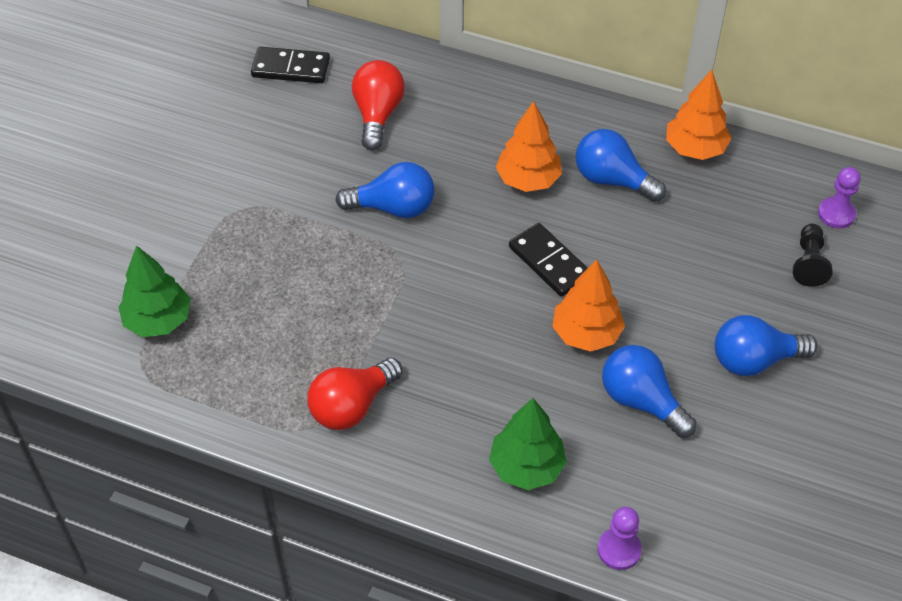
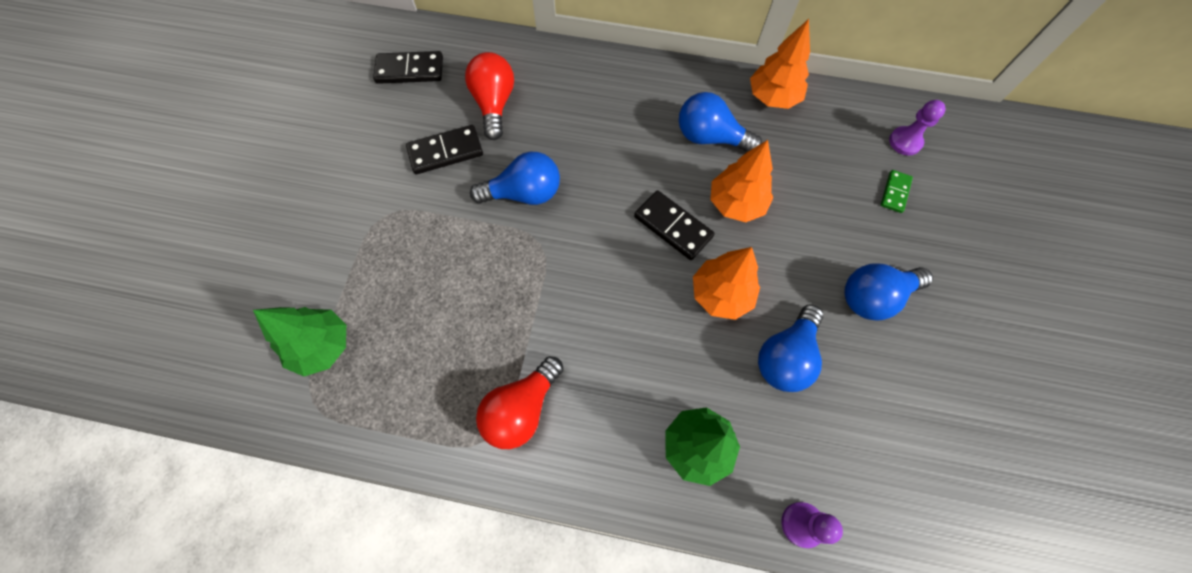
camera: 10 degrees left, 15 degrees up
orange tree [496,101,562,192] -> orange tree moved to [710,140,773,222]
blue light bulb [602,345,697,438] -> blue light bulb turned 90 degrees counterclockwise [758,305,823,392]
black pawn [793,224,832,287] -> green domino [881,170,913,213]
none -> black domino [406,125,483,174]

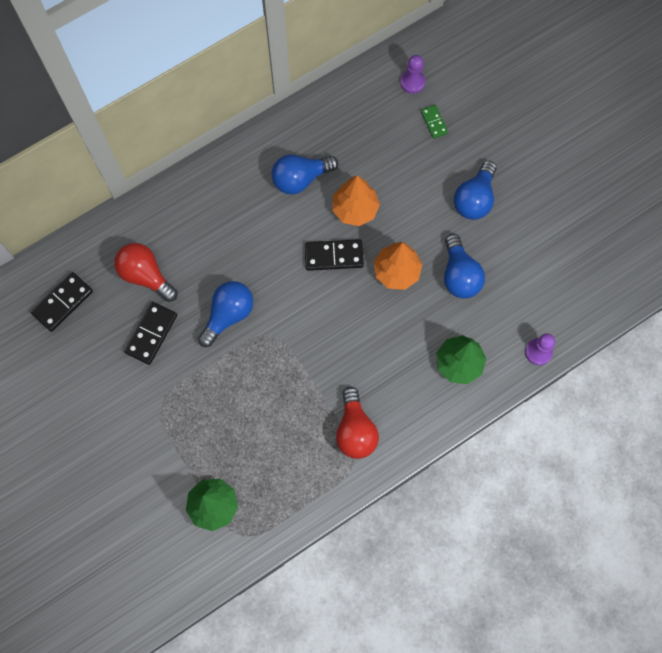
camera: 45 degrees left, 5 degrees up
orange tree [750,19,810,109] -> none

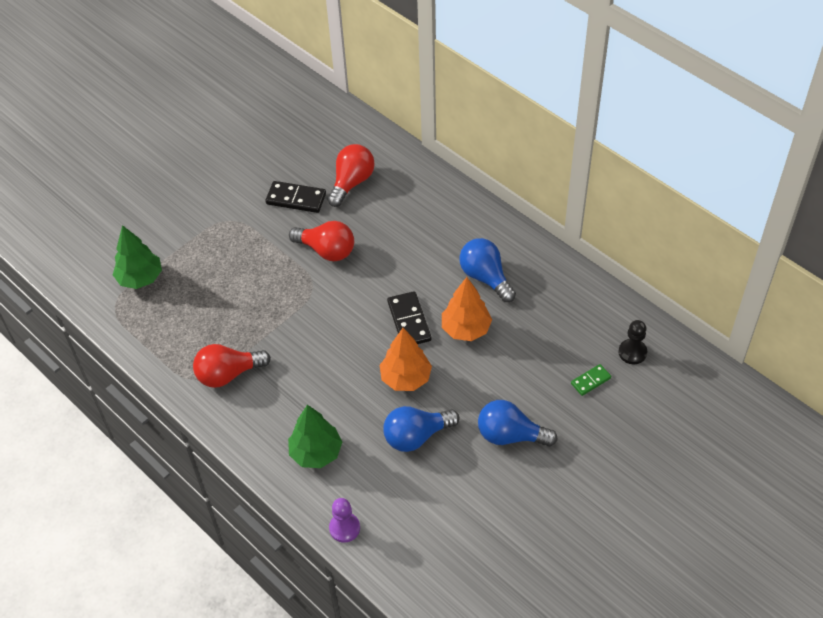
camera: 80 degrees right, 20 degrees down
black domino [31,272,93,332] -> none
blue light bulb [198,281,253,347] -> red light bulb [289,221,354,261]
purple pawn [400,55,426,94] -> black pawn [618,320,647,364]

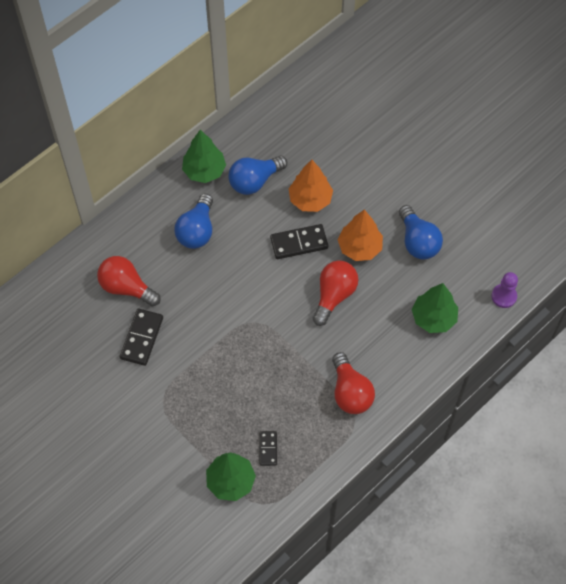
camera: 90 degrees left, 10 degrees up
red light bulb [289,221,354,261] -> red light bulb moved to [313,260,358,326]
blue light bulb [478,400,557,447] -> blue light bulb moved to [174,194,213,249]
green domino [571,364,611,396] -> none
black pawn [618,320,647,364] -> none
none -> green tree [182,130,226,183]
none -> black domino [259,431,277,466]

